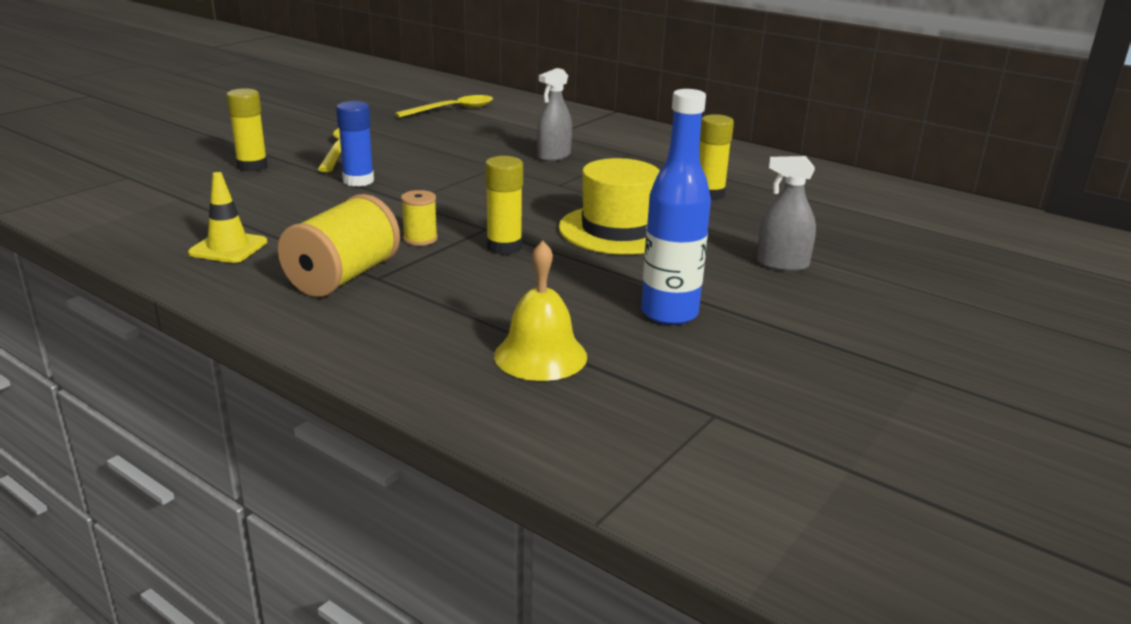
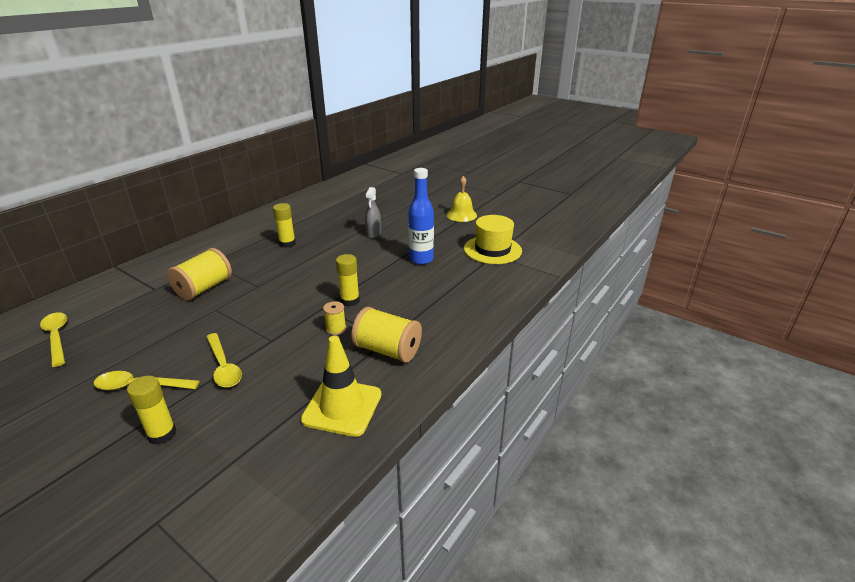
camera: 90 degrees left, 5 degrees up
yellow traffic cone [188,172,267,263] -> yellow traffic cone [301,336,381,437], size x1.61
blue glue stick [336,101,374,187] -> yellow spoon [206,333,242,388]
yellow bell [494,241,587,381] -> yellow bell moved to [447,176,477,222]
grey spray bottle [537,68,572,161] -> yellow spool [167,248,232,301]
yellow hat [559,158,660,255] -> yellow hat moved to [464,215,522,264]

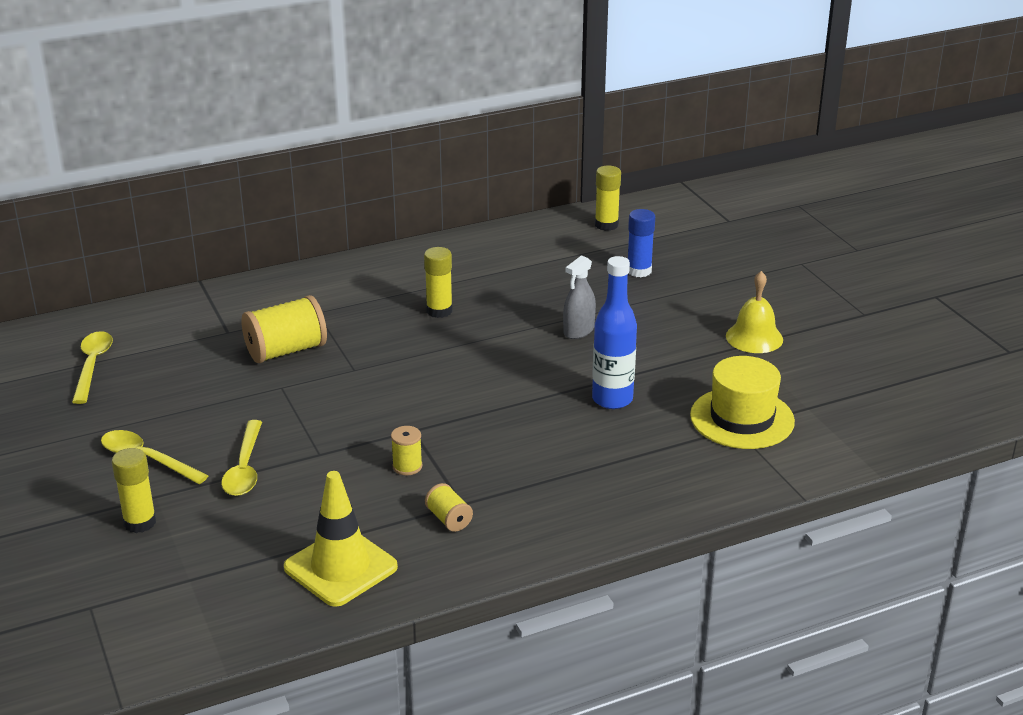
camera: 30 degrees right, 0 degrees up
yellow glue stick [336,254,360,307] -> yellow glue stick moved to [595,166,621,231]
yellow spool [351,307,422,363] -> yellow spool [425,483,473,532], size x0.51
none -> blue glue stick [628,209,655,277]

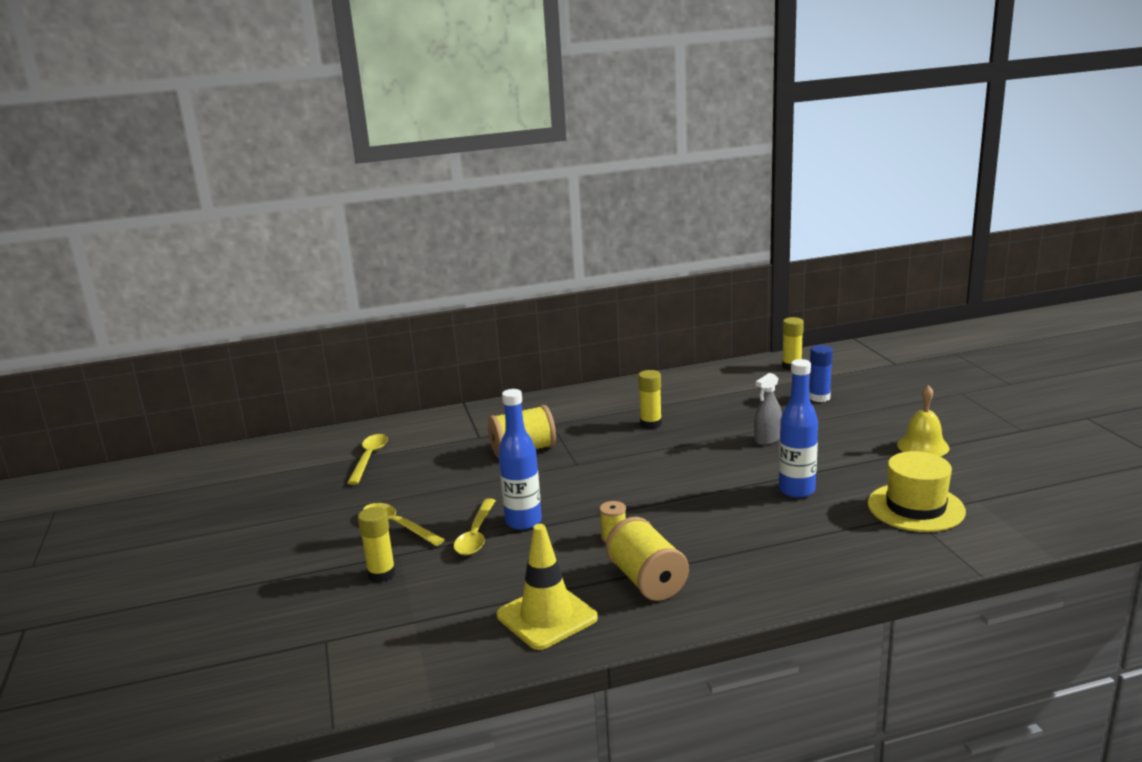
camera: 10 degrees right, 10 degrees down
yellow spool [425,483,473,532] -> yellow spool [606,517,689,601], size x1.96
none -> blue bottle [498,389,542,530]

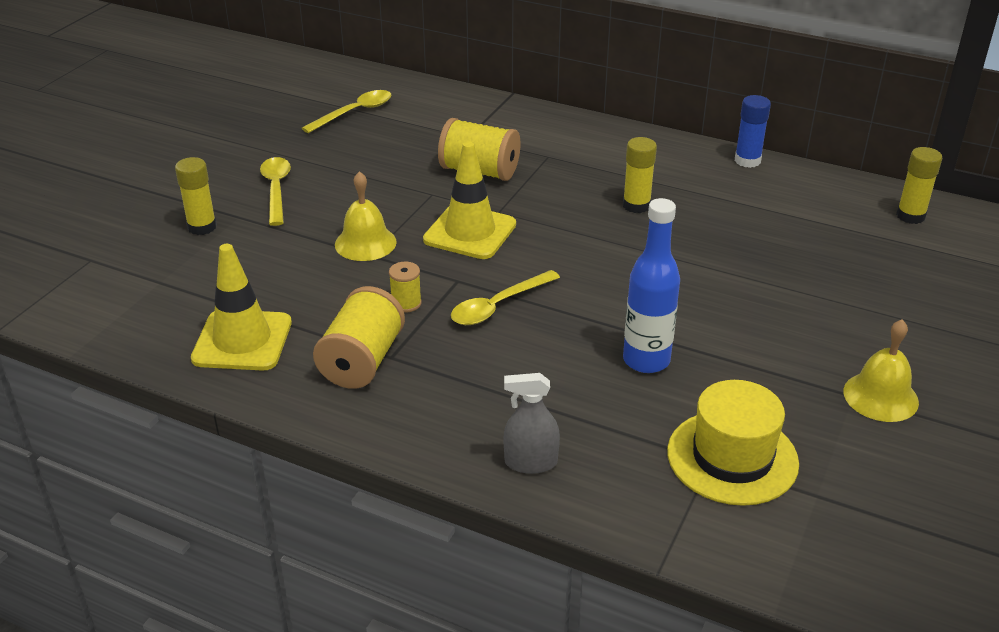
camera: 40 degrees right, 15 degrees up
yellow spoon [454,498,496,556] -> yellow spoon moved to [451,270,560,325]
blue bottle [498,389,542,530] -> yellow bell [335,171,397,261]
grey spray bottle [754,373,782,445] -> grey spray bottle moved to [504,373,560,474]
blue glue stick [809,345,833,402] -> blue glue stick moved to [735,95,771,168]
none -> yellow traffic cone [423,141,516,259]

